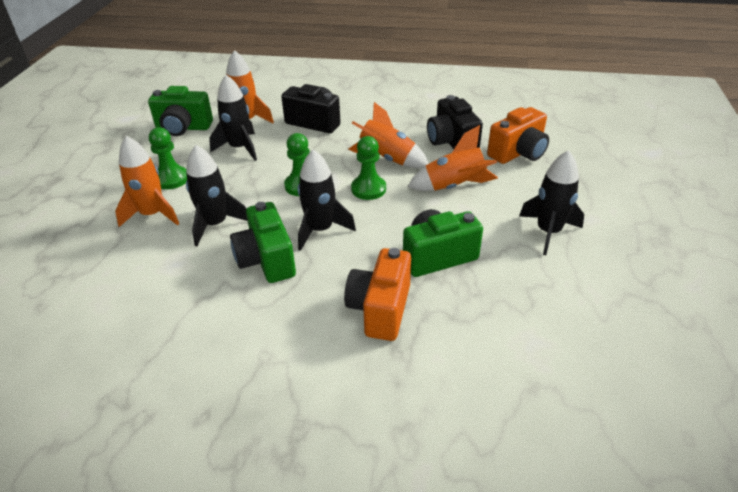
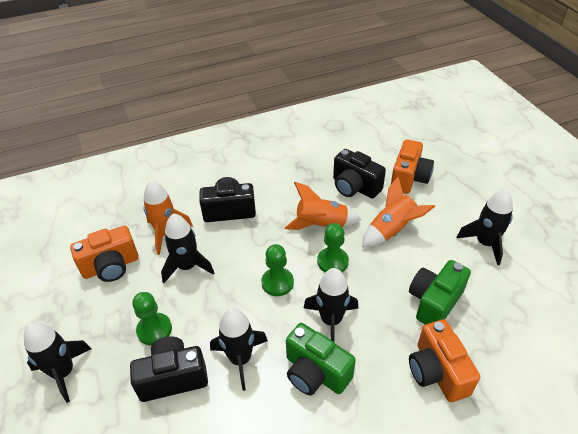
camera: 30 degrees left, 5 degrees up
orange rocket [115,136,179,227] -> black camera [130,336,208,402]
green camera [148,86,213,136] -> orange camera [70,226,139,282]
none -> black rocket [24,322,91,403]

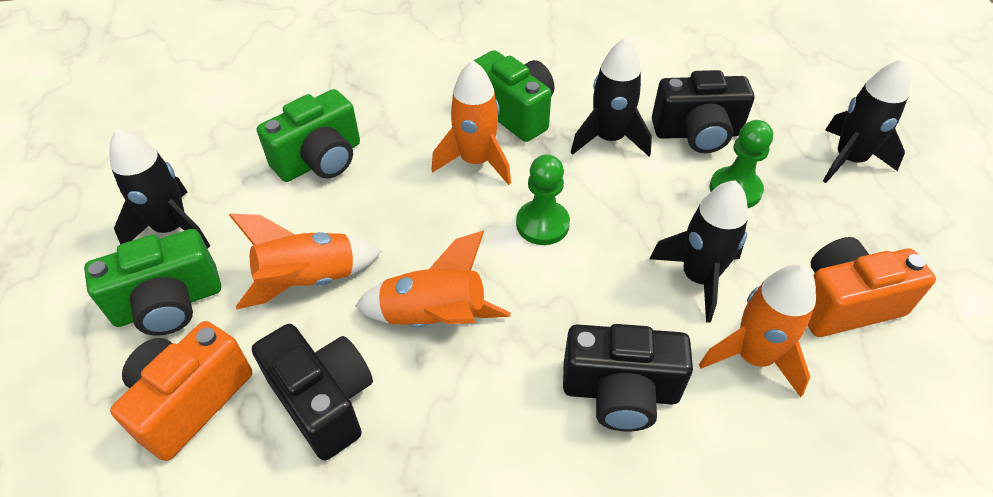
camera: 170 degrees left, 5 degrees up
black rocket [304,268,359,342] -> orange rocket [431,60,511,185]
green pawn [317,223,349,273] -> none
orange camera [409,319,480,402] -> none
none -> green camera [84,229,221,336]

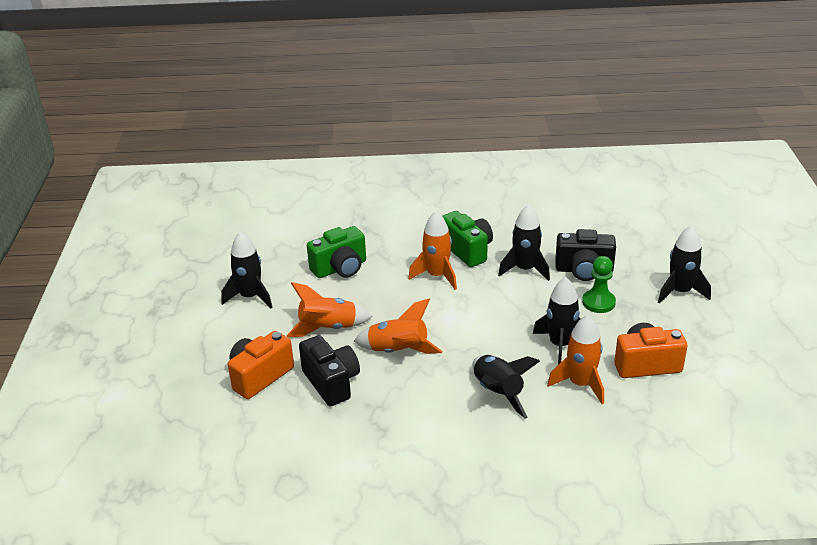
camera: 10 degrees right, 15 degrees down
green camera [84,229,221,336] -> none
green pawn [516,154,570,245] -> none
black camera [563,324,693,432] -> black rocket [472,355,540,419]

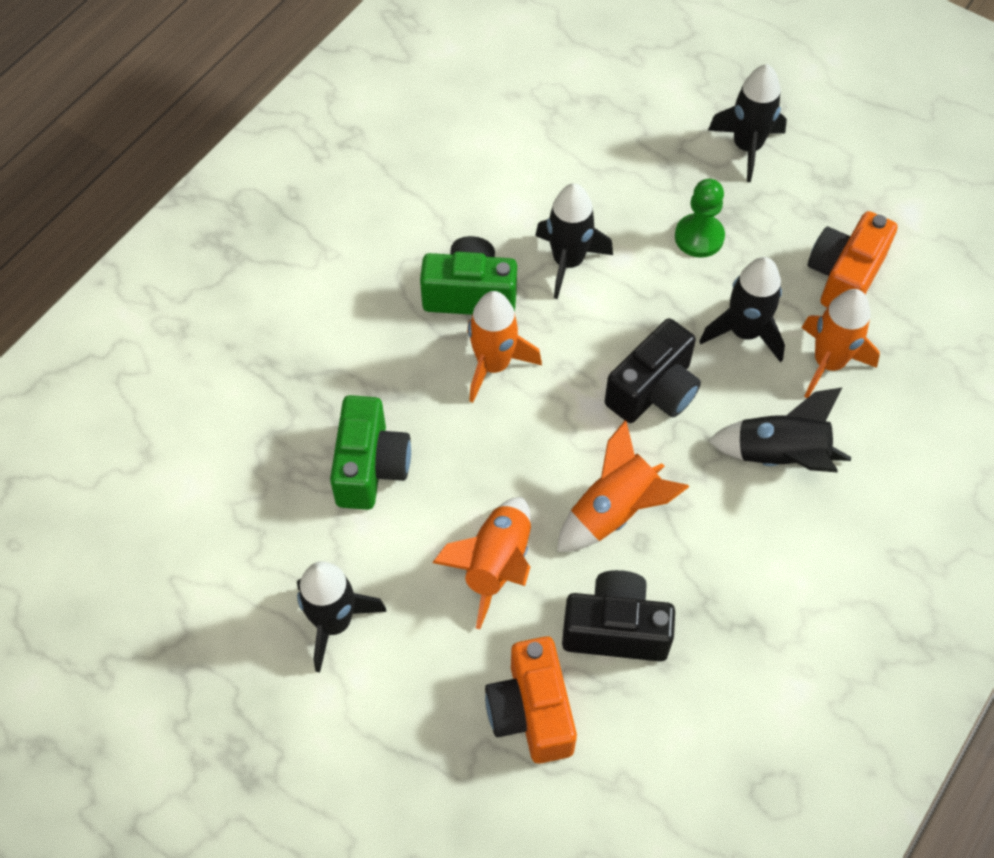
camera: 55 degrees left, 25 degrees up
black camera [555,229,616,281] -> black camera moved to [605,318,701,423]

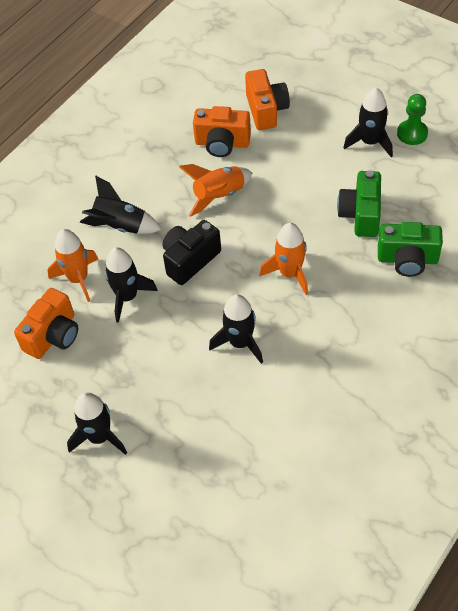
camera: 175 degrees left, 5 degrees down
green camera [420,236,517,315] -> green camera moved to [378,222,443,277]
orange rocket [432,497,531,629] -> none
black camera [562,570,675,662] -> orange camera [193,106,251,157]
green pawn [675,179,725,258] -> green pawn moved to [397,94,428,145]

